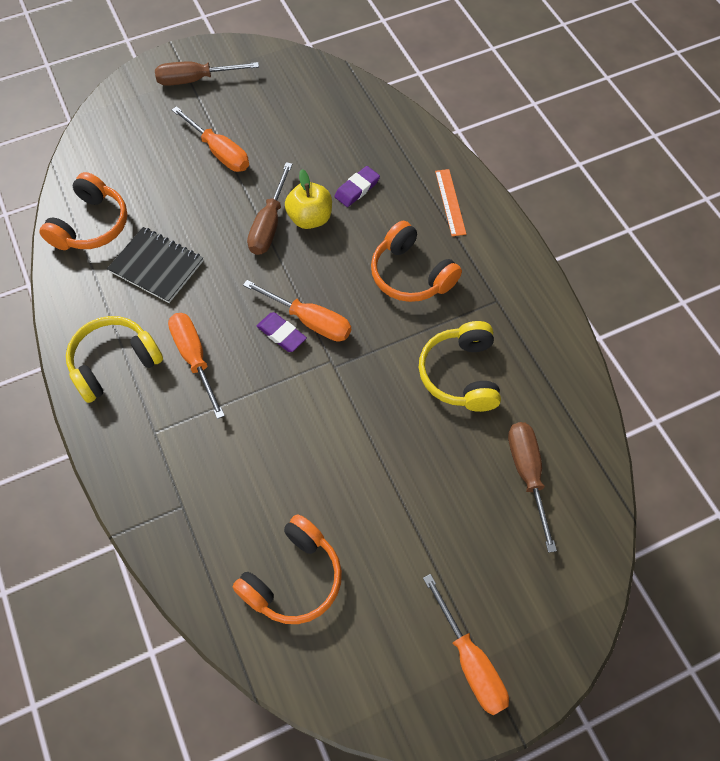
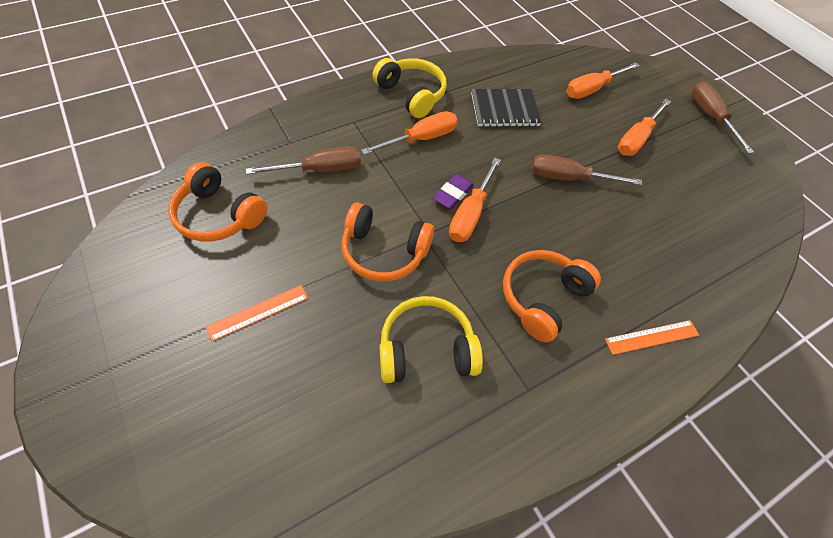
camera: 80 degrees right, 5 degrees down
orange headphones [40,172,128,250] -> orange headphones moved to [342,202,434,282]
black notebook [107,227,203,303] -> black notebook turned 60 degrees clockwise [471,89,542,127]
yellow apple [285,169,332,229] -> none
purple eraser [334,166,380,207] -> none
orange screwdriver [423,574,509,715] -> orange screwdriver moved to [566,62,640,99]
brown screwdriver [508,422,557,553] -> brown screwdriver moved to [246,146,361,175]
none -> orange ruler [206,285,308,341]

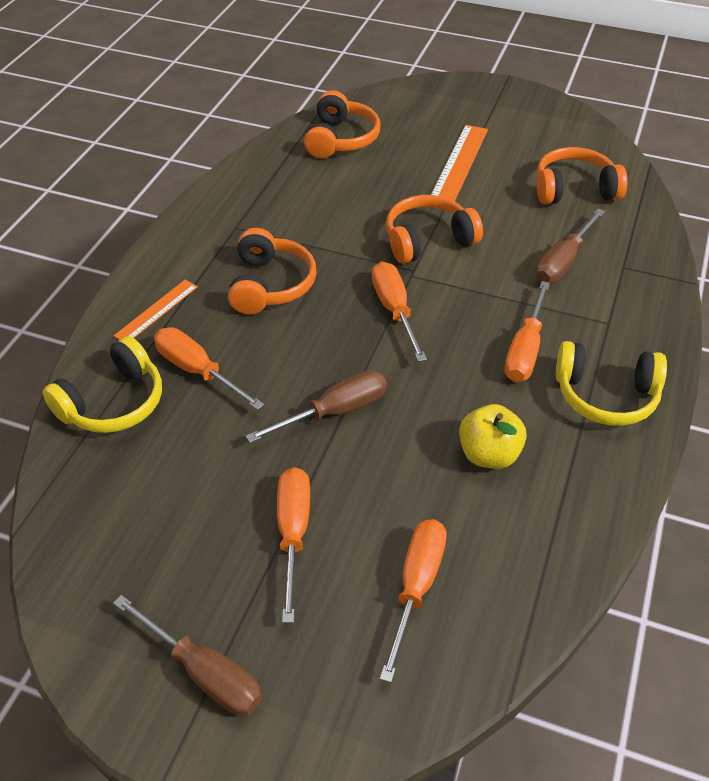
camera: 145 degrees right, 10 degrees down
orange ruler [206,285,308,341] -> orange ruler [431,125,488,202], size x1.60
yellow headphones [380,296,483,383] -> yellow headphones moved to [43,336,162,433]
purple eraser [433,174,474,209] -> none
black notebook [471,89,542,127] -> yellow apple [459,404,527,469]
none -> orange screwdriver [154,327,264,410]
none -> orange headphones [304,91,380,158]

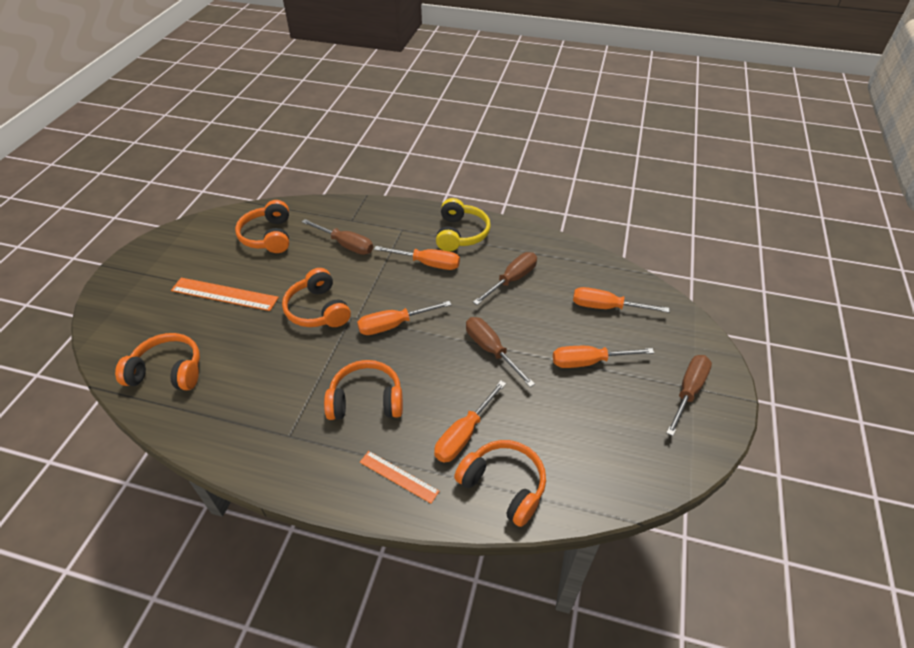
camera: 95 degrees left, 0 degrees up
yellow headphones [43,336,162,433] -> orange headphones [454,440,546,527]
yellow apple [459,404,527,469] -> brown screwdriver [473,252,537,305]

